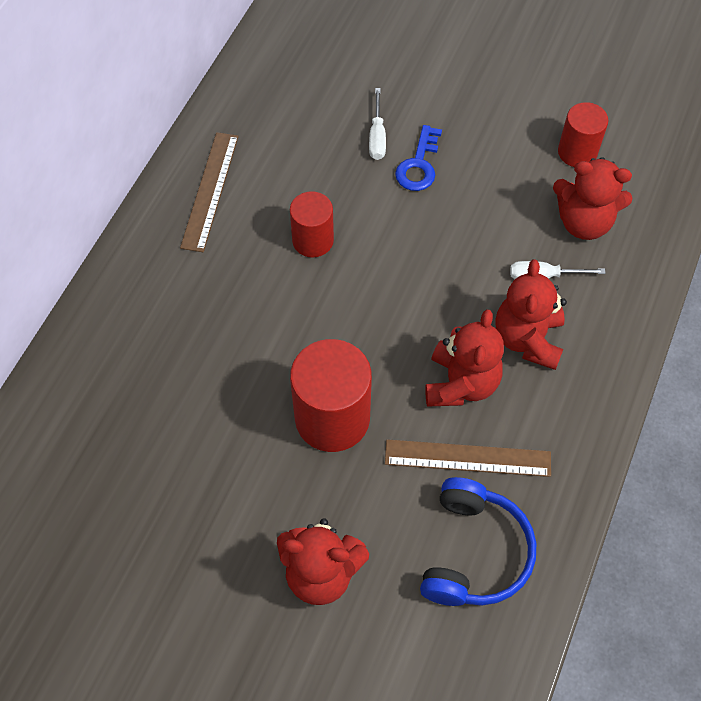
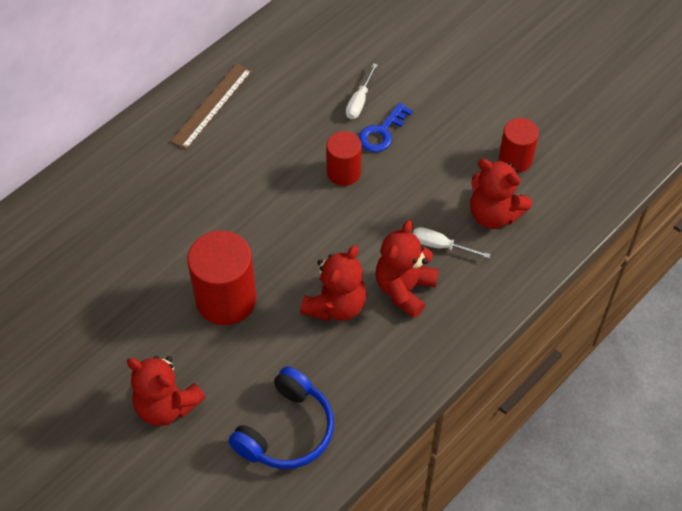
camera: 20 degrees right, 5 degrees down
red cylinder [290,191,334,258] -> red cylinder moved to [326,131,362,186]
brown ruler [385,439,551,477] -> none

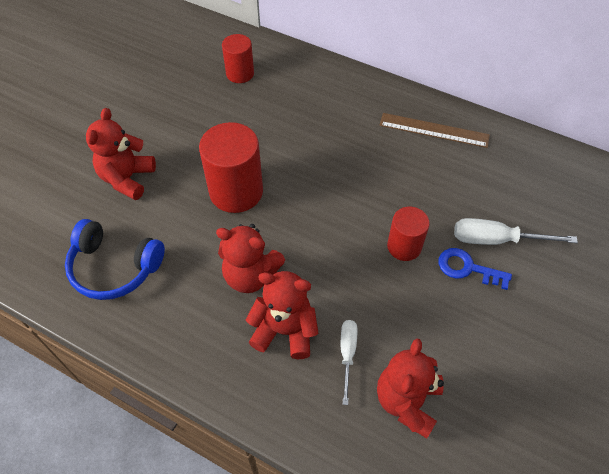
camera: 75 degrees right, 0 degrees up
white screwdriver [346,64,378,119] -> white screwdriver [454,218,578,245], size x1.55
red cylinder [499,118,539,172] -> red cylinder moved to [222,34,254,83]

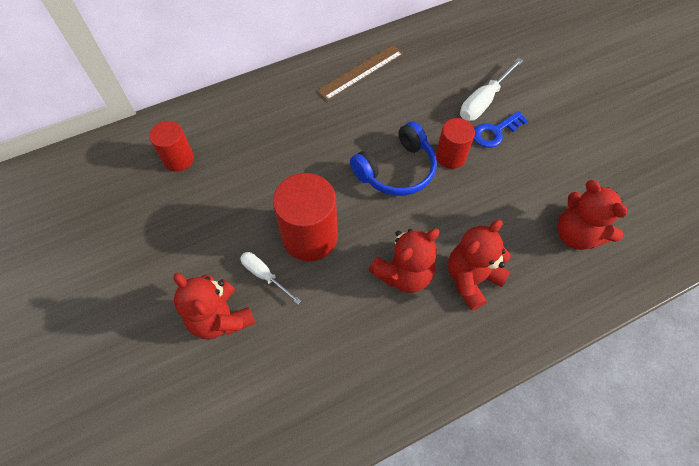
camera: 55 degrees left, 5 degrees up
blue headphones [65,219,165,300] -> blue headphones moved to [350,121,437,196]
white screwdriver [341,320,357,405] -> white screwdriver moved to [240,252,301,304]

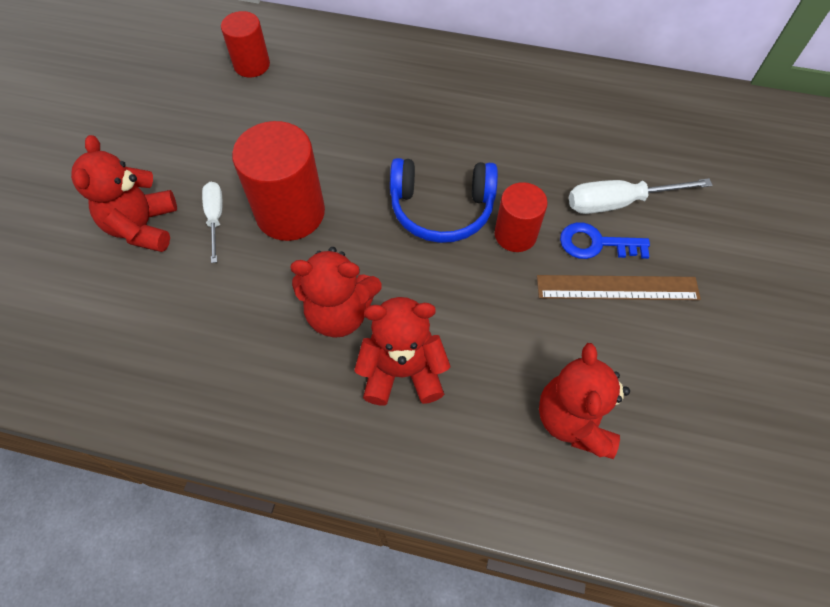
camera: 40 degrees right, 0 degrees up
brown ruler [317,45,403,101] -> brown ruler moved to [537,275,701,300]

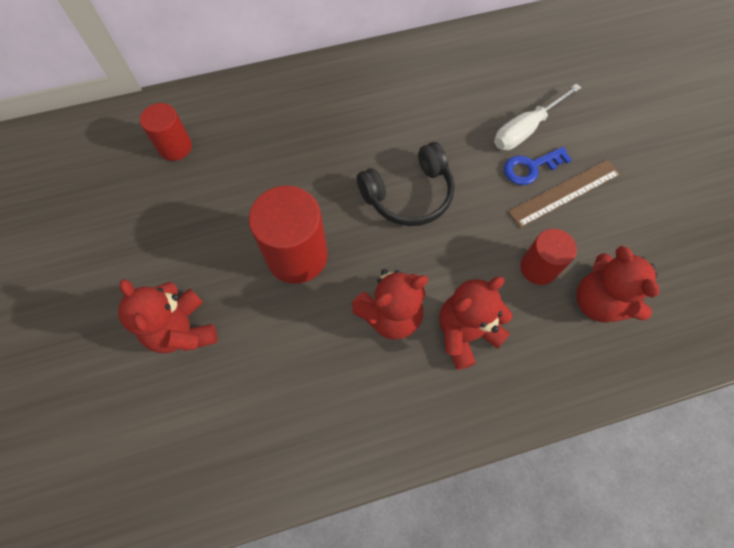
camera: 30 degrees left, 5 degrees up
white screwdriver [202,182,222,263] -> none
blue headphones [390,158,498,243] -> black headphones [357,142,454,226]
red cylinder [495,182,548,252] -> red cylinder moved to [520,229,577,285]

